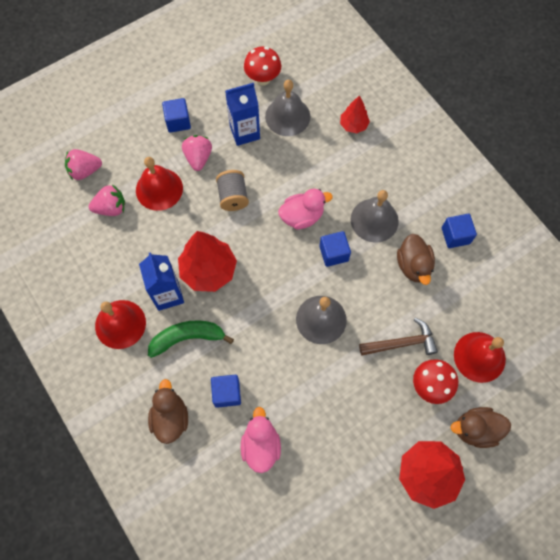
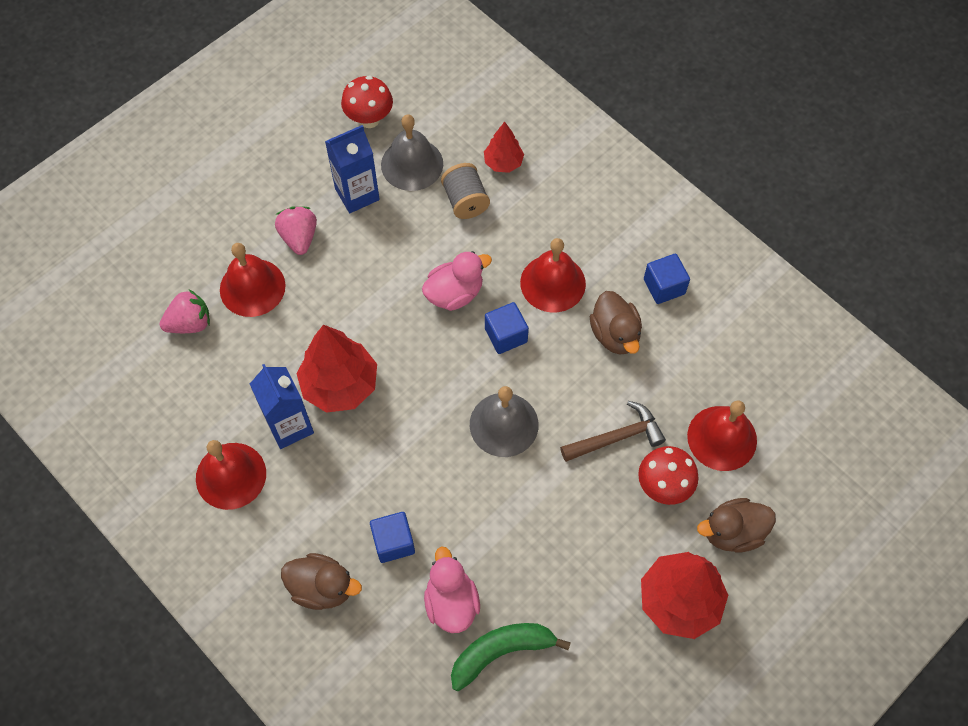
camera: 10 degrees left, 5 degrees down
pink strawberry [65,149,102,180] -> none
green banana [148,320,234,358] -> green banana moved to [451,623,571,691]
brown duck [148,379,188,444] -> brown duck turned 120 degrees clockwise [281,553,362,610]
blue cube [162,98,191,133] -> none
grey spool [216,170,249,211] -> grey spool moved to [441,163,490,219]
grey bell [351,190,399,243] -> red bell [520,238,586,312]

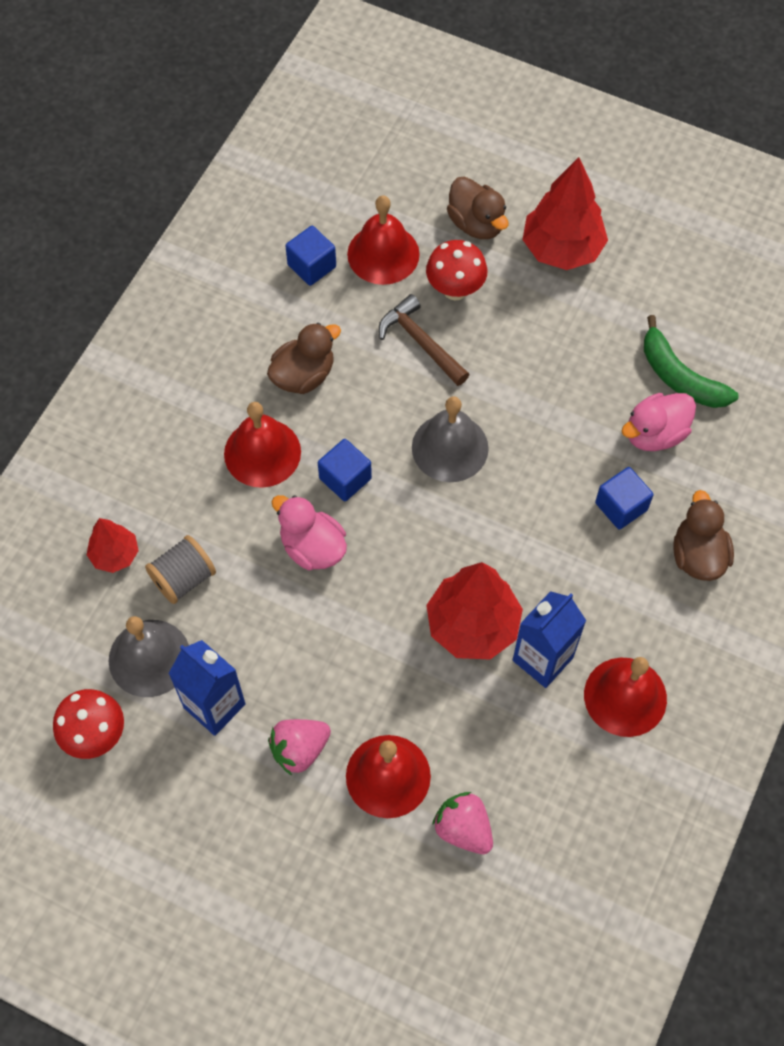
camera: 110 degrees left, 0 degrees up
blue cube [644,254,690,304] -> blue cube moved to [285,226,336,286]

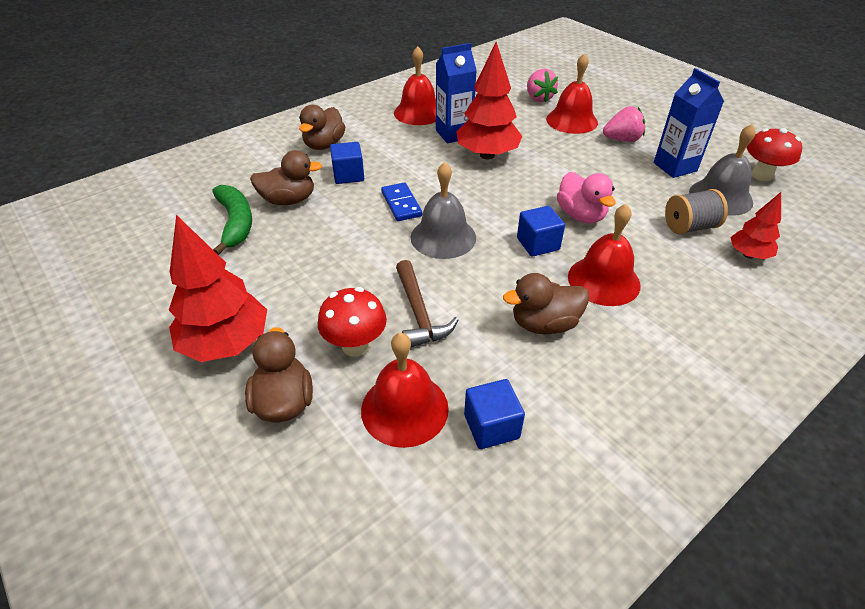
camera: 155 degrees left, 20 degrees down
pink duck [622,393,696,451] -> brown duck [250,150,322,205]
none -> blue domino [381,182,422,221]

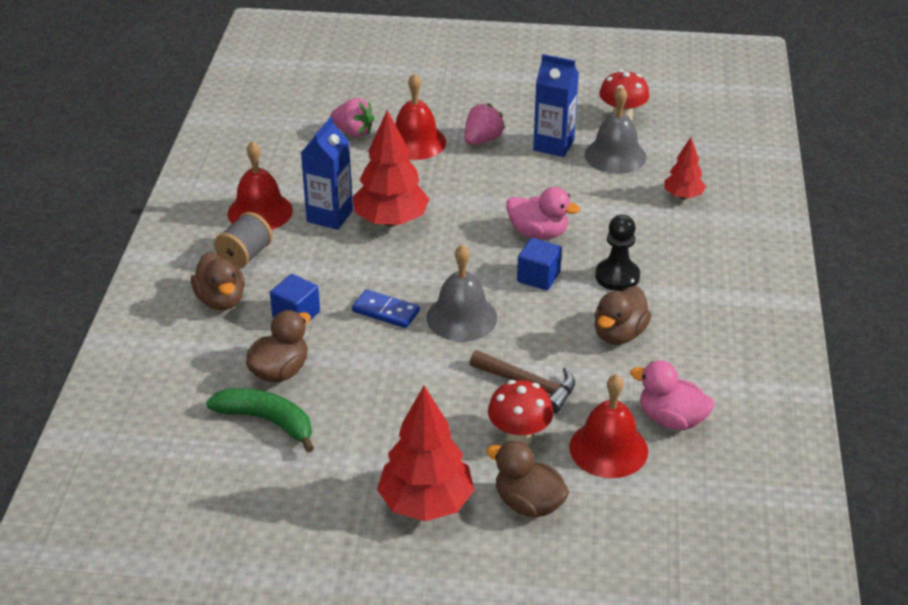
camera: 45 degrees left, 5 degrees down
blue cube [464,379,525,449] -> pink duck [630,360,714,430]
red bell [568,204,641,306] -> black pawn [595,215,640,291]
grey spool [665,189,728,235] -> grey spool moved to [214,212,273,269]

